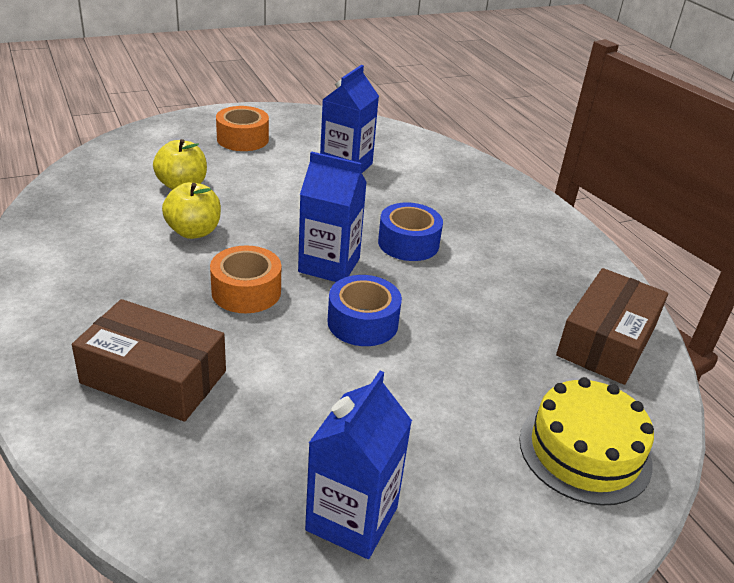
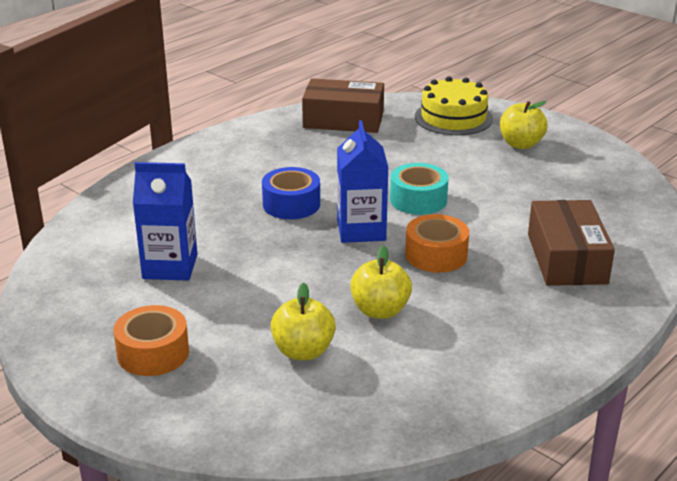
camera: 110 degrees left, 5 degrees down
blue carton [305,371,412,559] -> none
blue tape [327,275,402,346] -> turquoise tape [390,163,449,215]
none -> yellow apple [500,101,548,149]

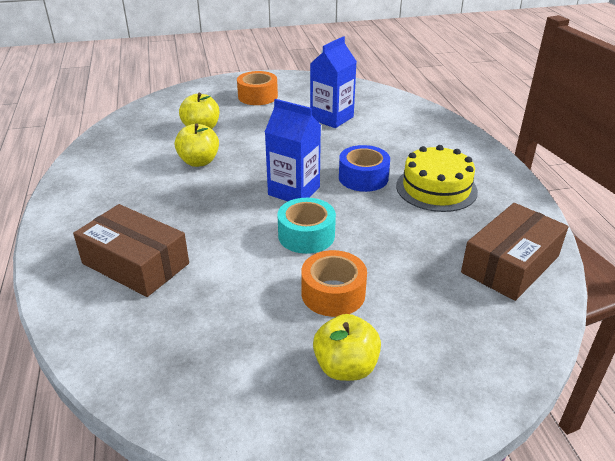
camera: 125 degrees right, 5 degrees up
orange tape [405,214,469,273] -> orange tape moved to [301,250,367,317]
yellow cake [415,76,493,135] -> yellow cake moved to [396,145,478,212]

